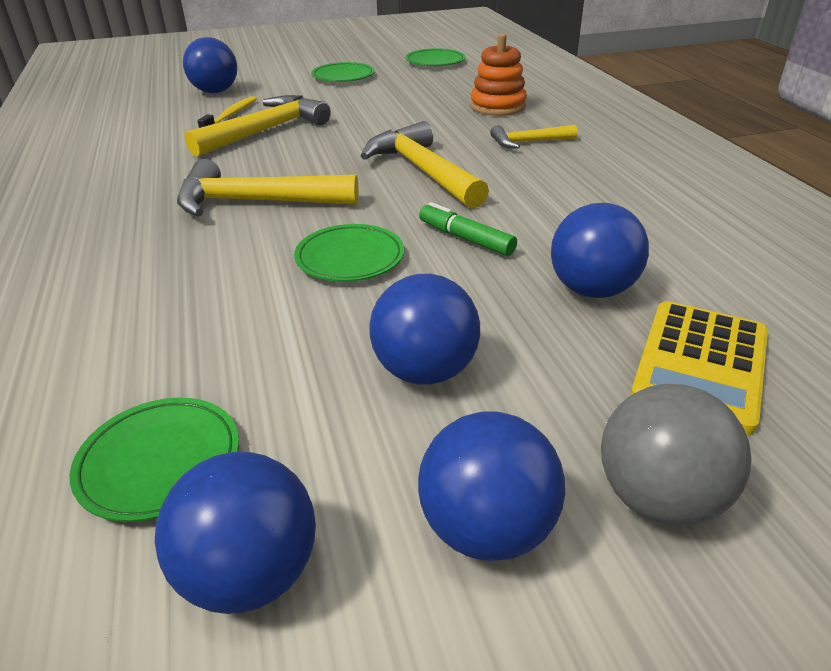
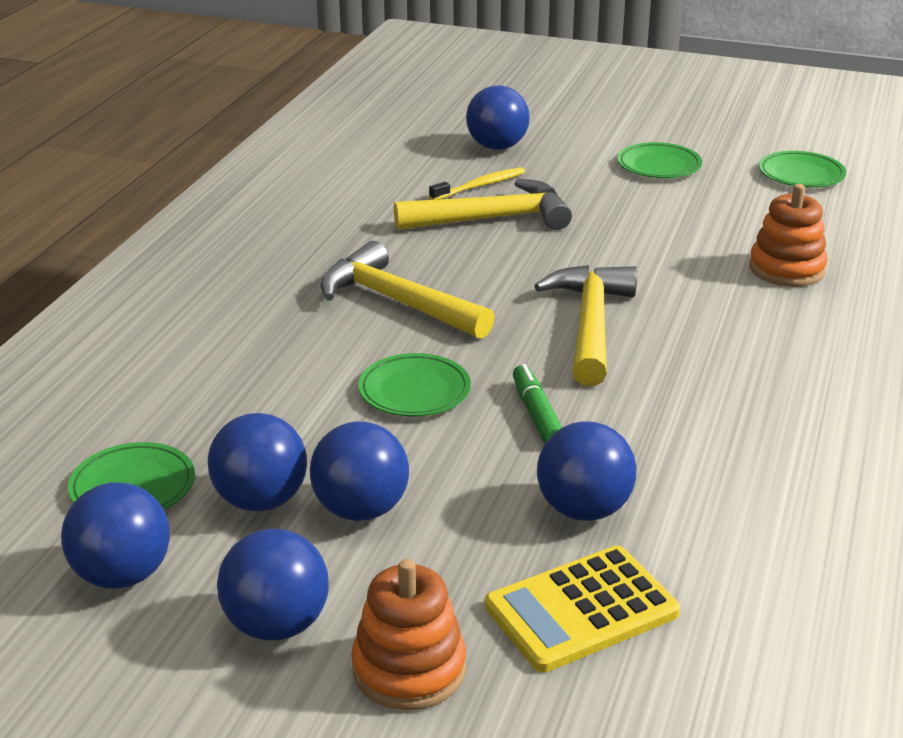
camera: 35 degrees right, 5 degrees down
yellow hammer [490,125,578,149] -> none
grey ball [601,384,752,526] -> orange stacking toy [351,559,466,711]
none -> blue ball [208,413,307,512]

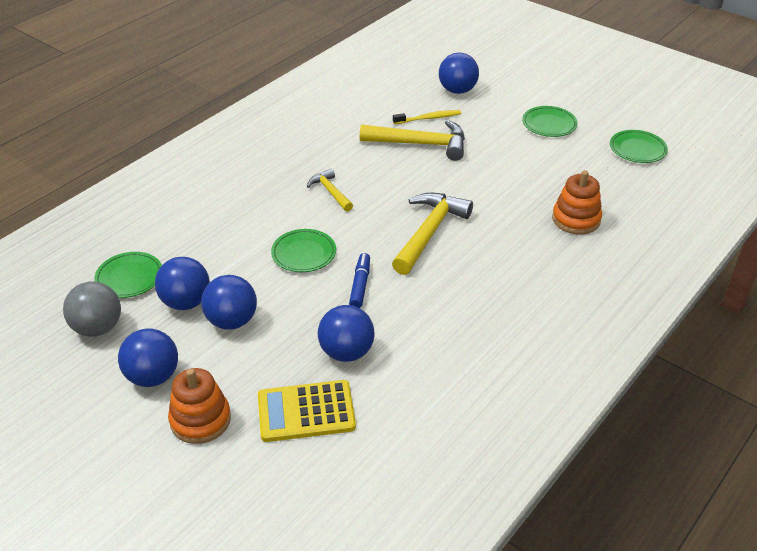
camera: 20 degrees right, 10 degrees up
blue ball [61,483,170,589] -> grey ball [63,282,121,337]
yellow hammer [320,241,495,339] -> yellow hammer [307,169,353,212], size x0.55
green marker [513,364,562,443] -> blue marker [349,253,370,308]

